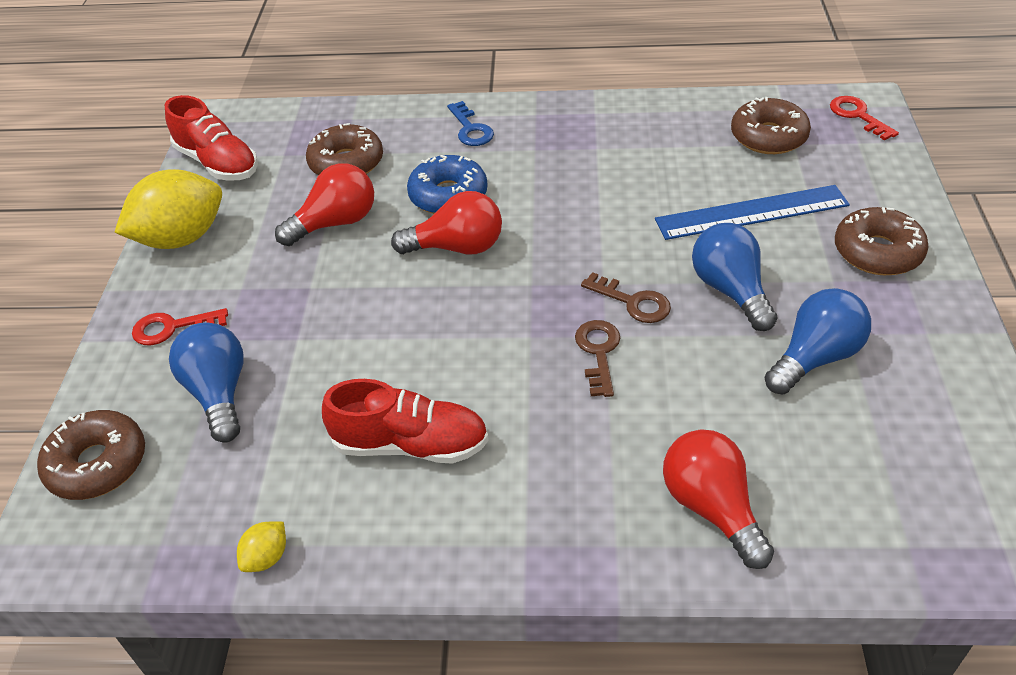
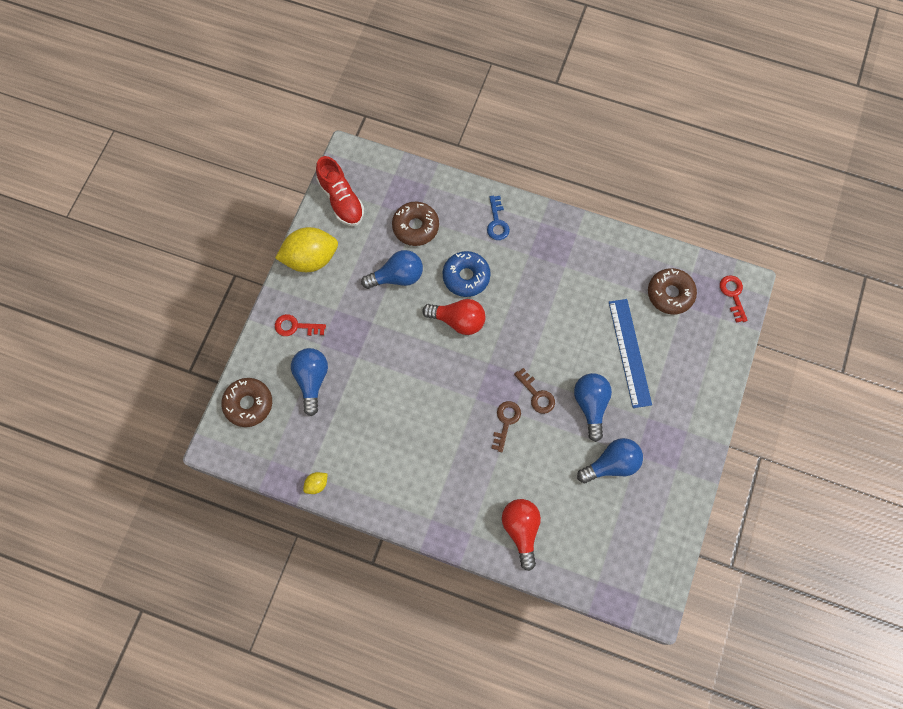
camera: 15 degrees right, 25 degrees up
red light bulb [275,163,374,246] -> blue light bulb [361,250,423,289]
red shoe [322,379,489,464] -> none
blue ruler [655,185,850,240] -> blue ruler turned 75 degrees clockwise [609,299,652,408]
brown donut [835,207,929,275] -> none

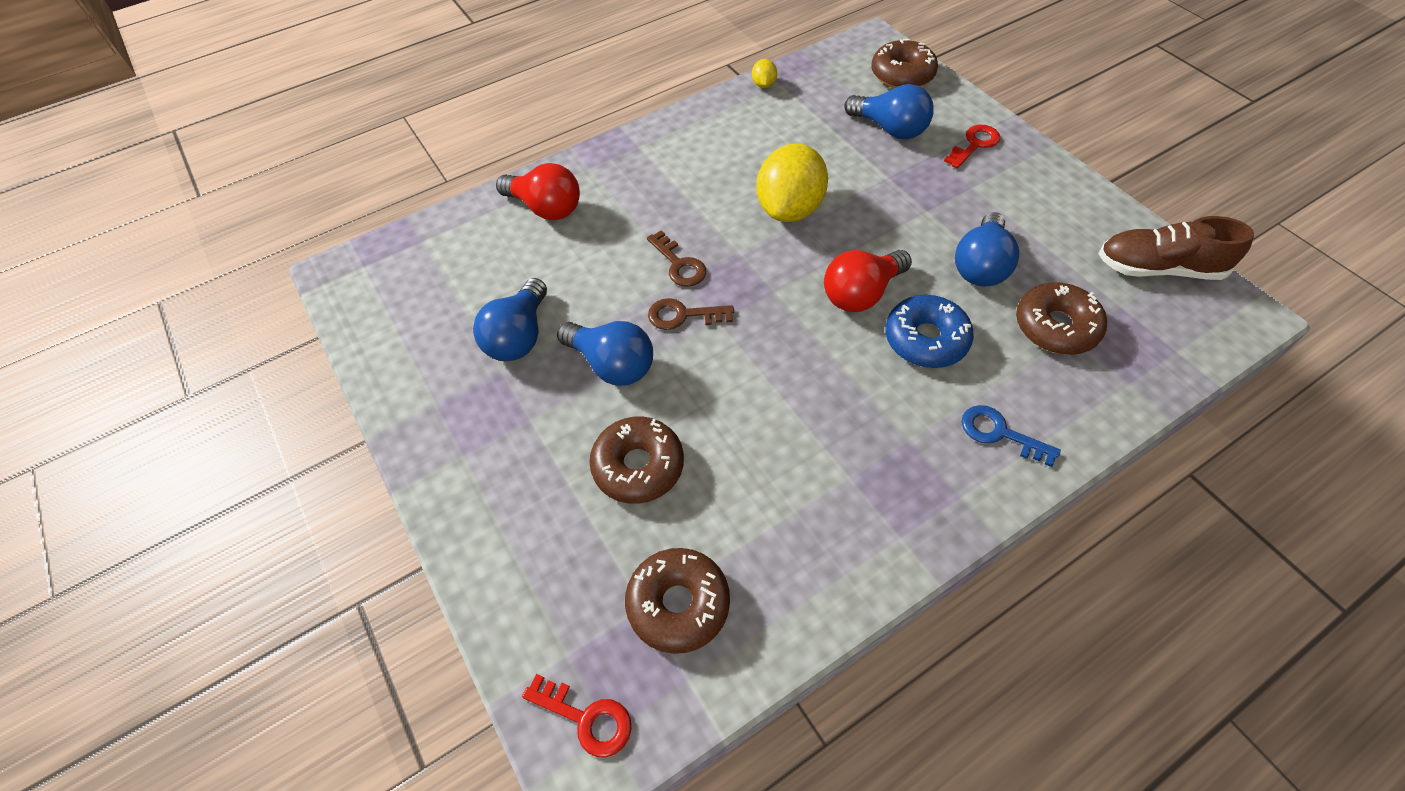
camera: 130 degrees right, 15 degrees down
yellow lemon [275,227,338,272] -> yellow lemon moved to [757,144,828,222]
red shoe [316,156,364,226] -> brown shoe [1098,216,1254,280]
blue ruler [609,299,652,408] -> brown donut [589,417,684,504]

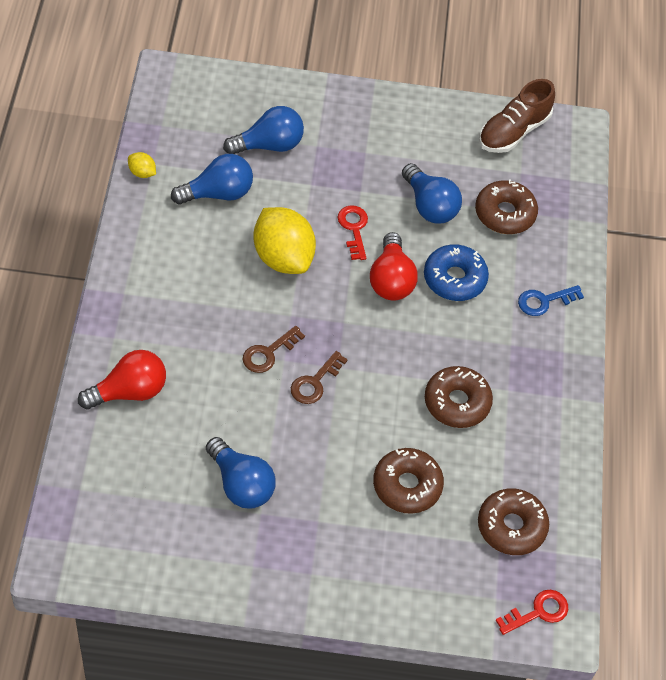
camera: 60 degrees left, 0 degrees up
blue light bulb [557,321,653,386] -> blue light bulb moved to [171,154,253,204]
brown key [647,230,706,287] -> brown key turned 135 degrees clockwise [242,326,305,373]
brown donut [871,39,938,88] -> brown donut moved to [425,366,493,428]
red key [944,125,1000,168] -> red key moved to [337,206,368,260]

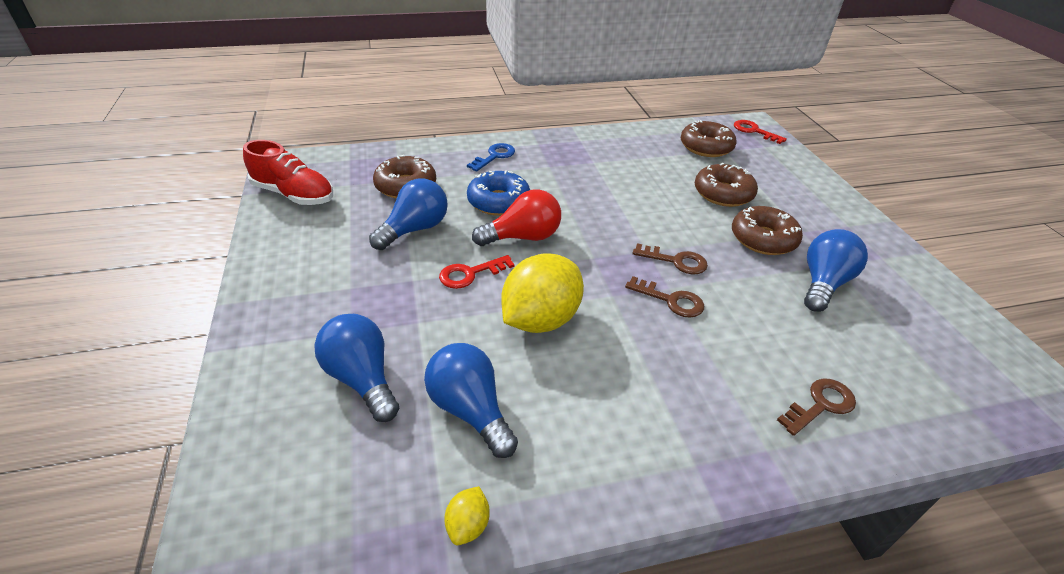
camera: 105 degrees left, 15 degrees down
red light bulb [78,350,166,410] -> brown key [777,378,856,436]
brown donut [425,366,493,428] -> brown donut moved to [732,206,803,255]
brown shoe [479,79,555,153] -> red shoe [243,140,333,205]
blue key [518,285,584,316] -> blue key turned 105 degrees counterclockwise [467,143,515,171]

